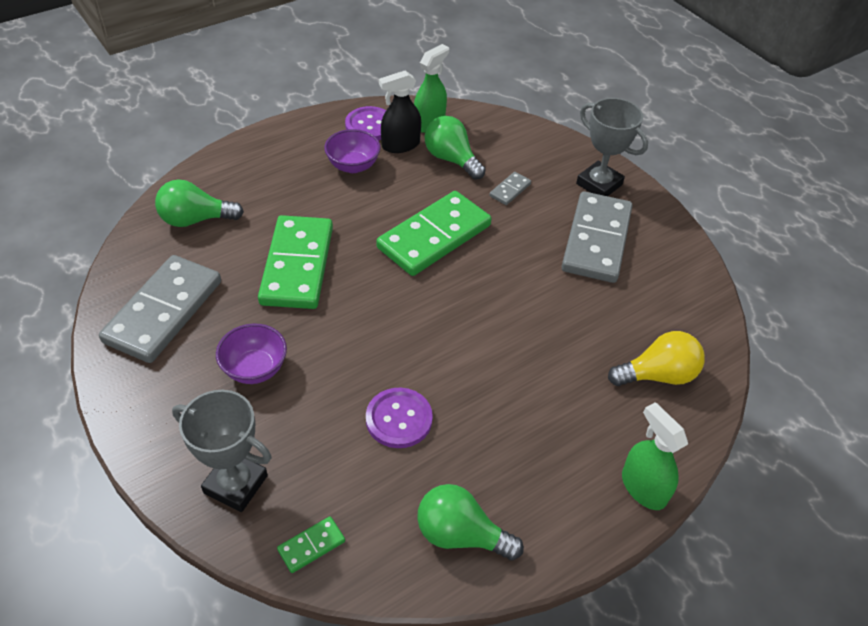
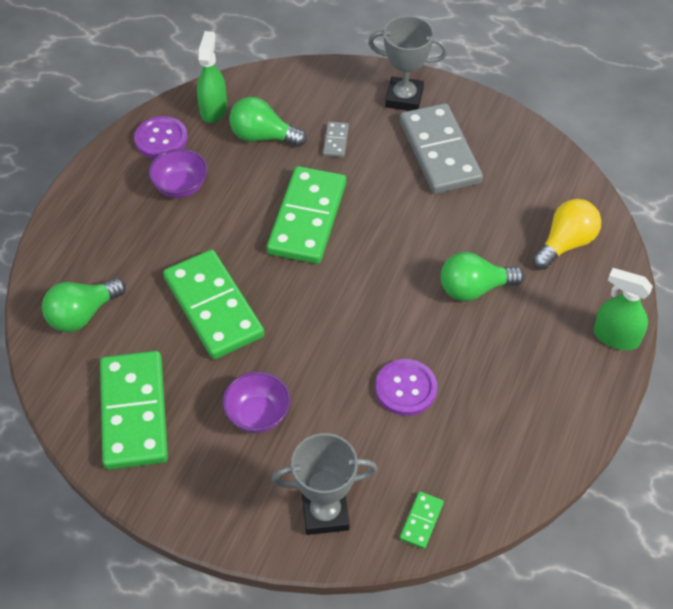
camera: 30 degrees left, 5 degrees up
grey domino [99,255,221,363] -> green domino [100,351,168,470]
black spray bottle [379,70,421,153] -> none
green light bulb [417,484,524,561] -> green light bulb moved to [441,252,524,301]

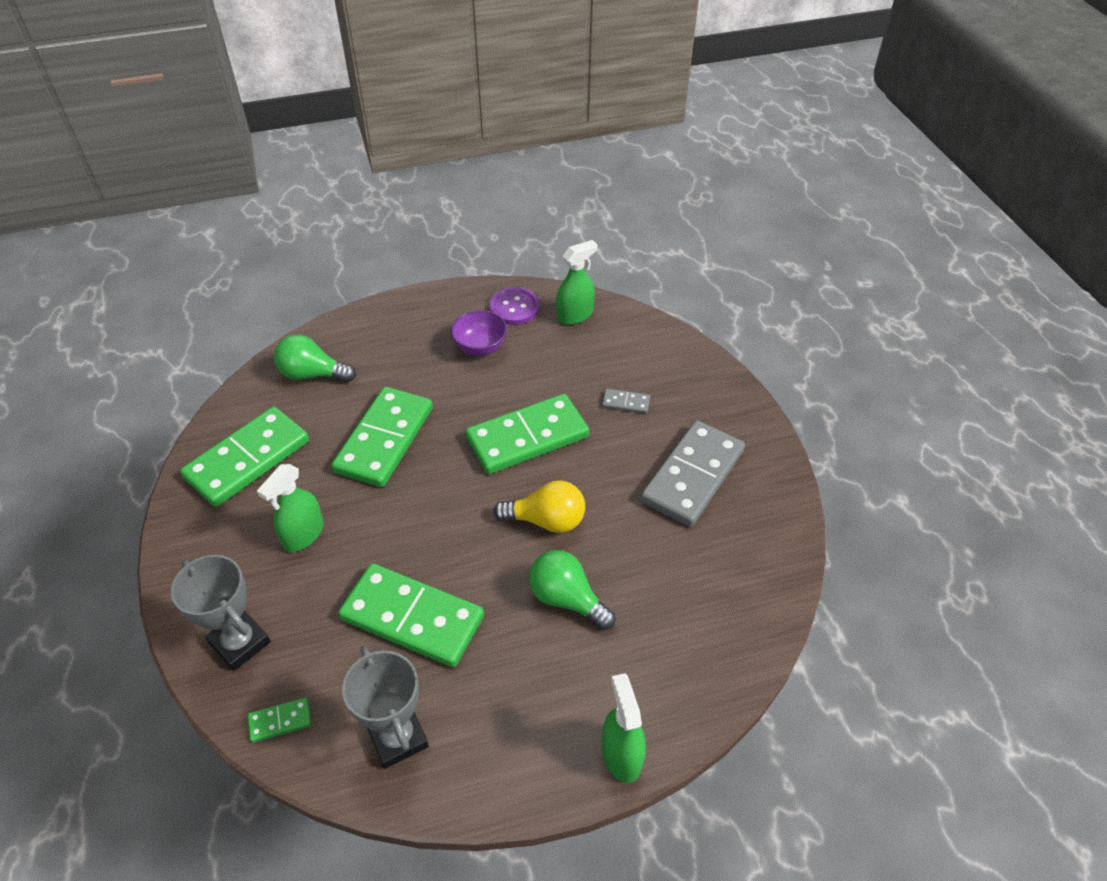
camera: 50 degrees right, 5 degrees down
purple bowl [222,372,291,433] -> green spray bottle [257,464,324,552]
green light bulb [229,97,307,147] -> none
grey domino [323,122,349,158] -> grey domino turned 45 degrees clockwise [602,389,650,414]
grey trophy [368,16,448,111] -> grey trophy moved to [342,646,429,769]
purple button [375,359,437,416] -> green domino [338,563,484,667]
yellow light bulb [533,199,601,270] -> yellow light bulb moved to [493,480,585,533]

